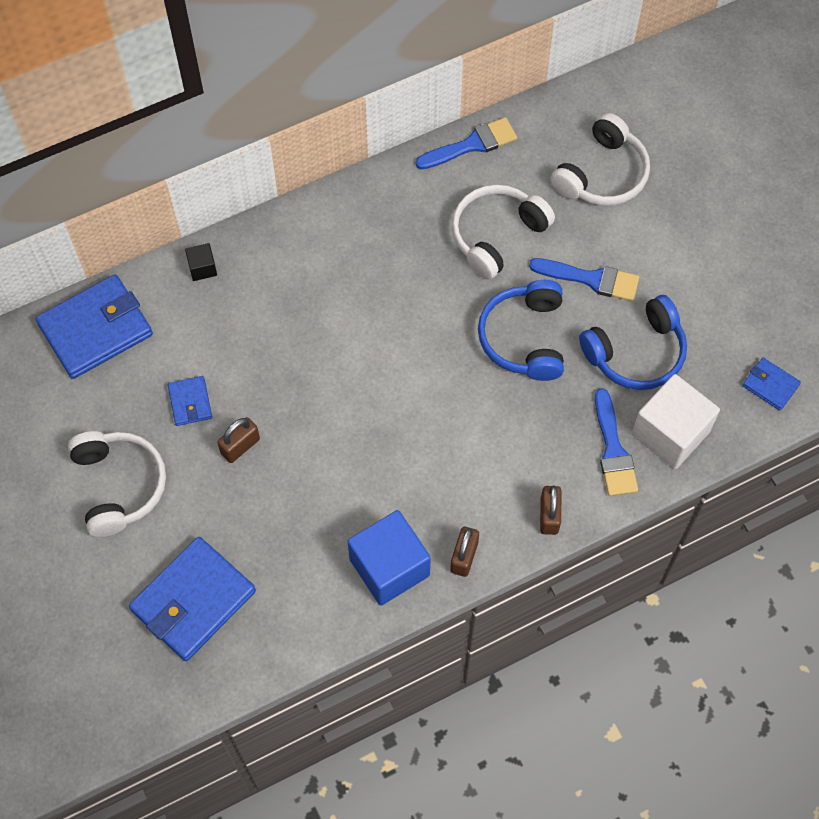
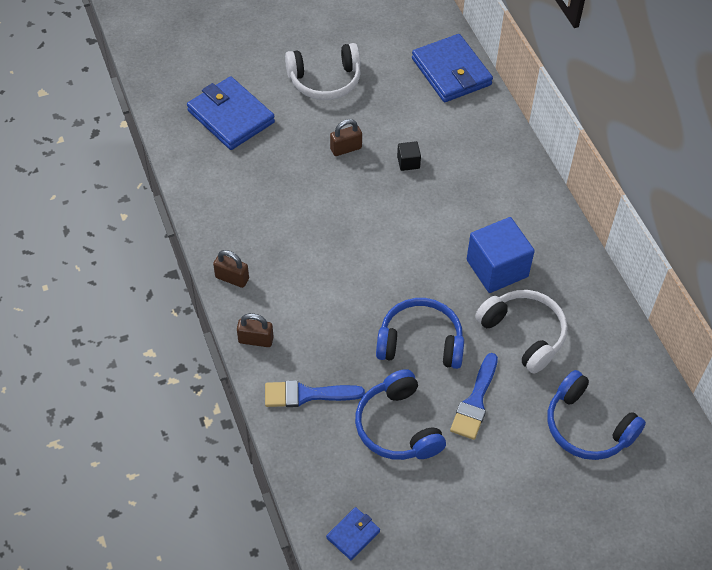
camera: 95 degrees right, 10 degrees down
blue wallet [168,376,212,426] -> none
black cube [185,243,217,281] -> black cube moved to [397,141,421,171]
brown padlock [217,417,260,463] -> brown padlock turned 75 degrees counterclockwise [330,119,362,156]
blue cube [347,510,431,606] -> blue cube moved to [467,217,535,293]
blue brush [416,117,517,170] -> none
white headphones [550,113,650,206] -> blue headphones [548,370,646,460]
white cube [632,374,720,469] -> none

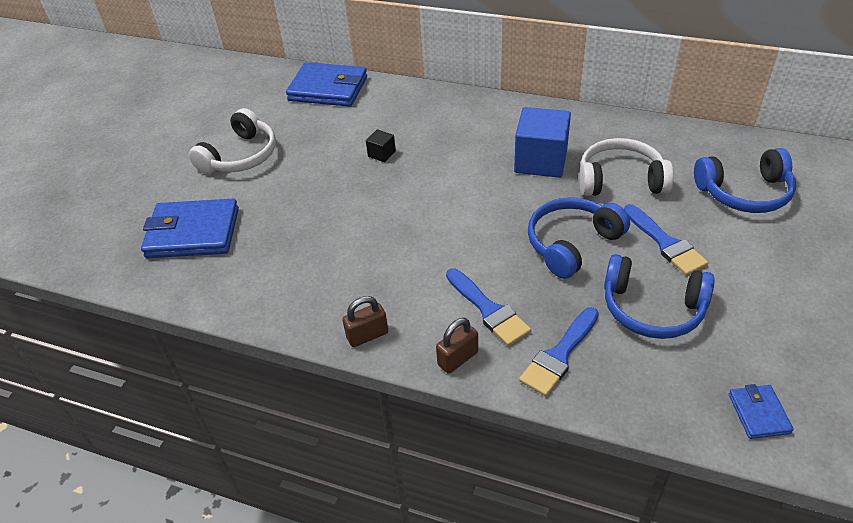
camera: 45 degrees left, 10 degrees down
brown padlock [330,119,362,156] -> none
none -> blue brush [446,268,531,346]

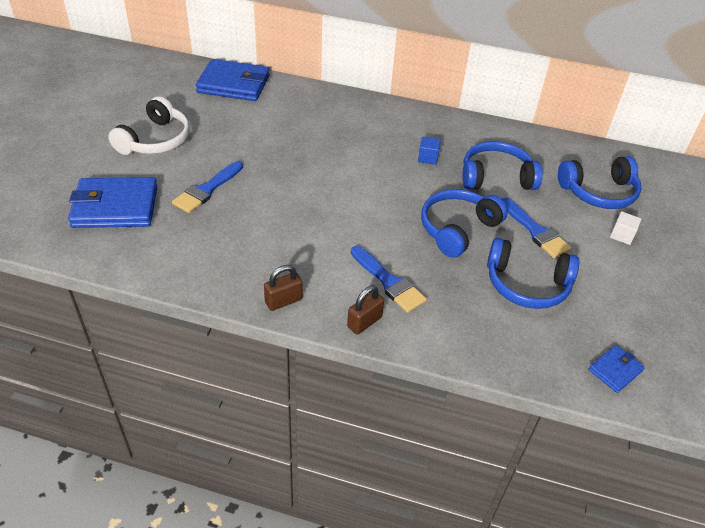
camera: 10 degrees left, 0 degrees up
black cube [366,130,396,162] -> none
blue cube [514,107,571,178] -> blue cube [418,137,441,165], size x0.45
blue brush [519,307,599,396] -> blue brush moved to [172,161,243,213]
white headphones [579,138,674,196] -> blue headphones [462,141,543,190]
blue wallet [729,384,794,439] -> blue wallet turned 60 degrees clockwise [589,345,645,393]
none -> white cube [610,211,642,245]

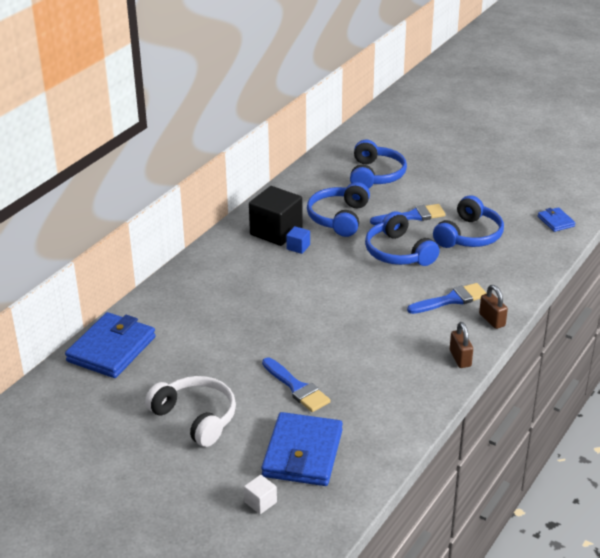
camera: 70 degrees left, 10 degrees down
white cube [610,211,642,245] -> white cube moved to [244,475,277,514]
none -> black cube [249,186,303,246]

